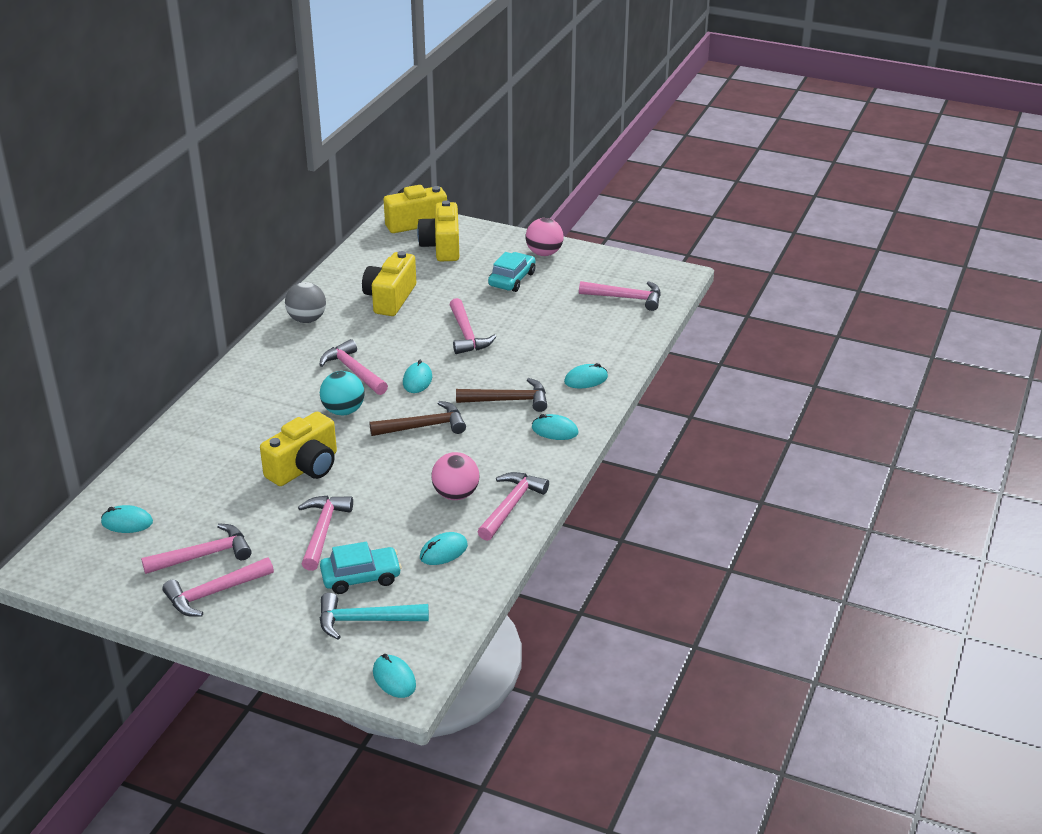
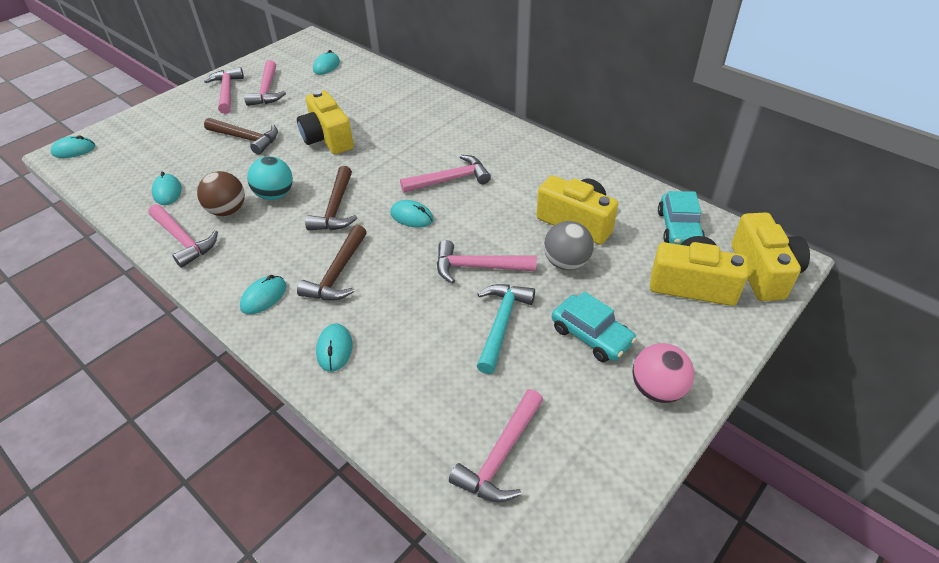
camera: 110 degrees right, 10 degrees up
grey ball [285,282,326,323] -> grey ball moved to [544,221,594,270]
pink hammer [298,495,353,571] -> brown hammer [204,118,278,155]
turquoise ball [320,371,365,415] -> turquoise ball moved to [247,156,293,200]
turquoise car [320,542,402,594] -> turquoise car moved to [658,191,705,245]
turquoise hammer [320,593,429,640] -> turquoise hammer moved to [477,284,535,374]
pink ball [431,452,480,500] -> brown ball [197,171,245,216]

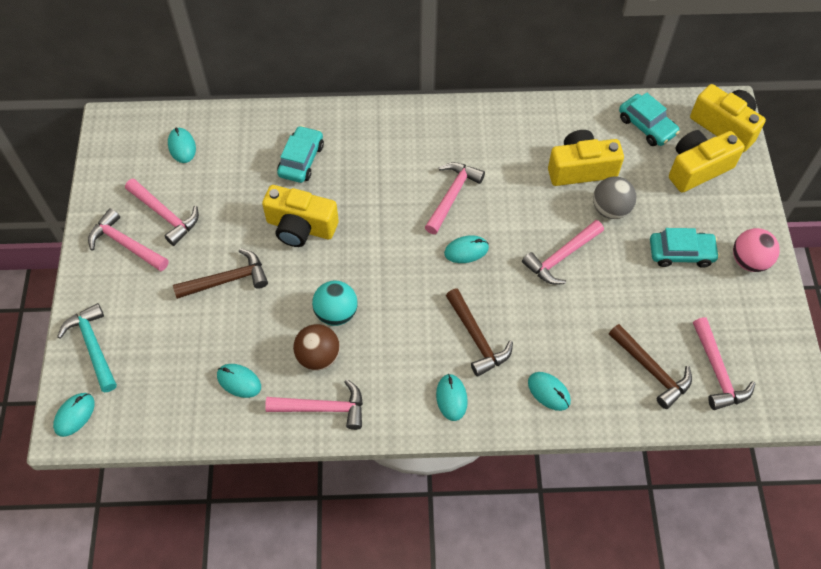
camera: 45 degrees left, 15 degrees up
brown hammer [305,166,357,230] -> brown hammer moved to [609,324,692,409]
turquoise hammer [477,284,535,374] -> turquoise hammer moved to [57,303,117,393]
none -> turquoise car [277,126,324,183]

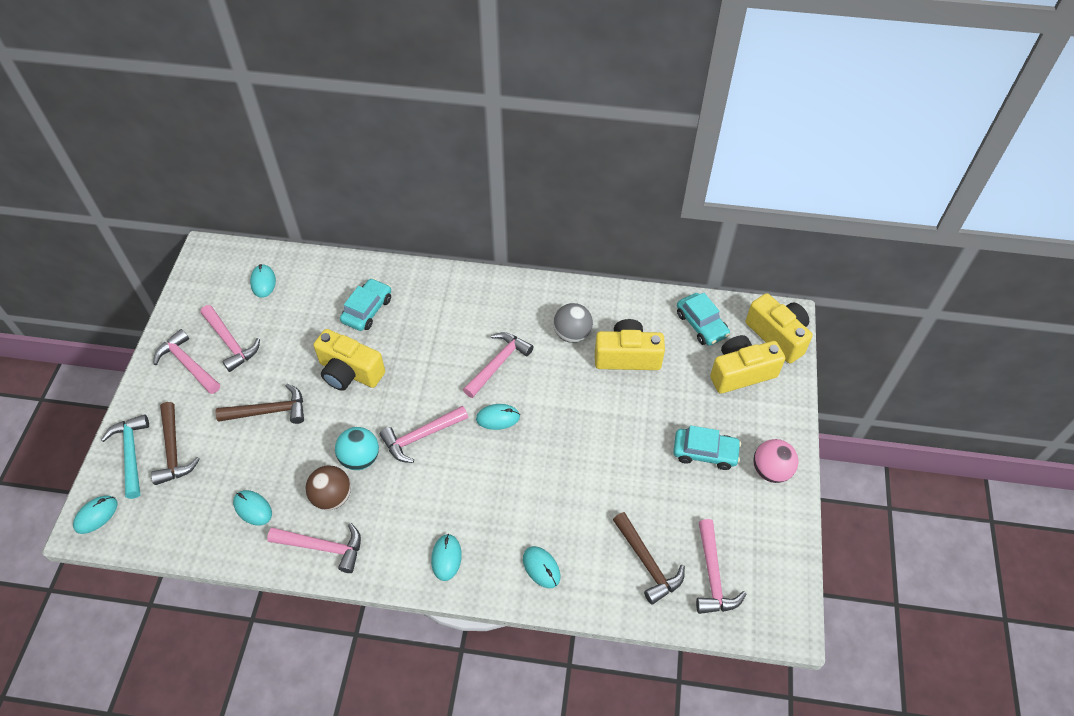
camera: 10 degrees right, 5 degrees down
brown hammer [446,288,513,377] -> brown hammer moved to [151,402,200,485]
pink hammer [522,220,604,285] -> pink hammer moved to [380,406,468,463]
grey ball [593,176,636,219] -> grey ball moved to [553,303,593,343]

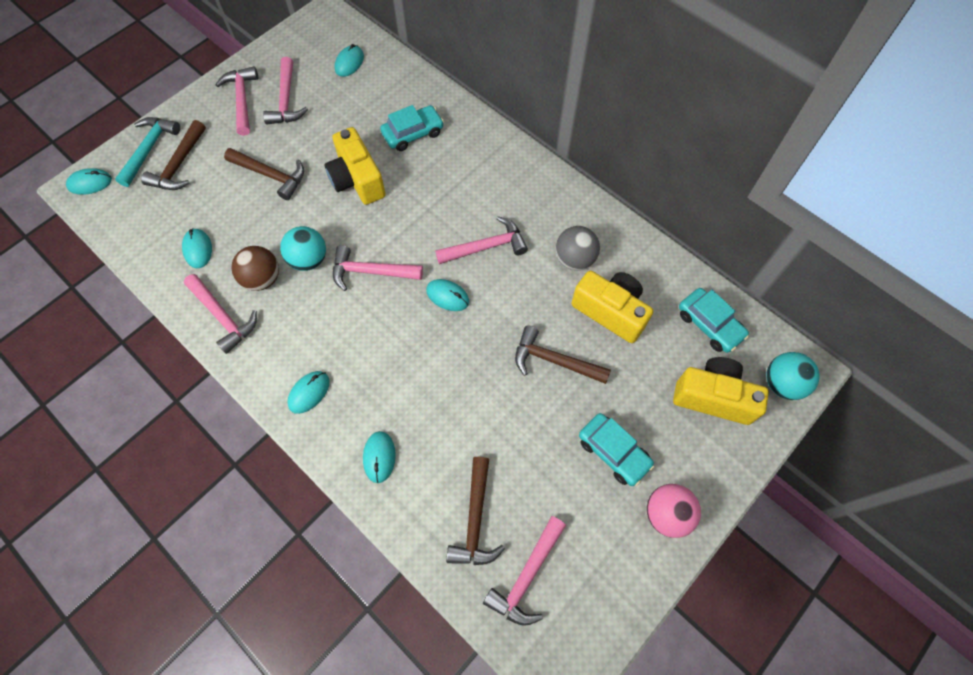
camera: 35 degrees right, 10 degrees up
turquoise car [677,293,730,346] -> turquoise car turned 45 degrees counterclockwise [679,288,749,353]
yellow camera [746,293,813,363] -> turquoise ball [767,352,820,400]
none -> brown hammer [515,325,611,384]

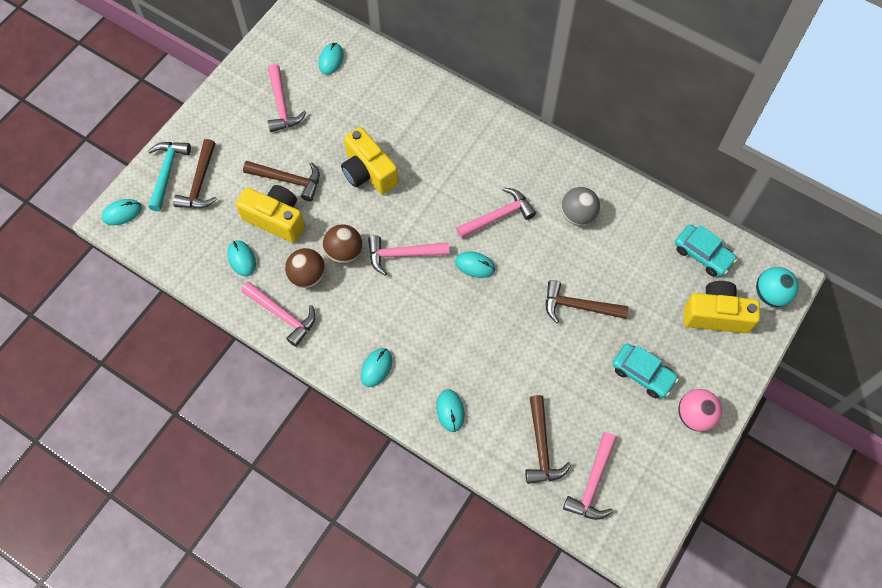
camera: 10 degrees left, 0 degrees up
pink hammer [215,66,258,136] -> none
turquoise ball [280,226,326,271] -> brown ball [323,224,362,264]
turquoise car [380,105,444,151] -> none
yellow camera [571,271,653,343] -> yellow camera moved to [236,185,305,243]

